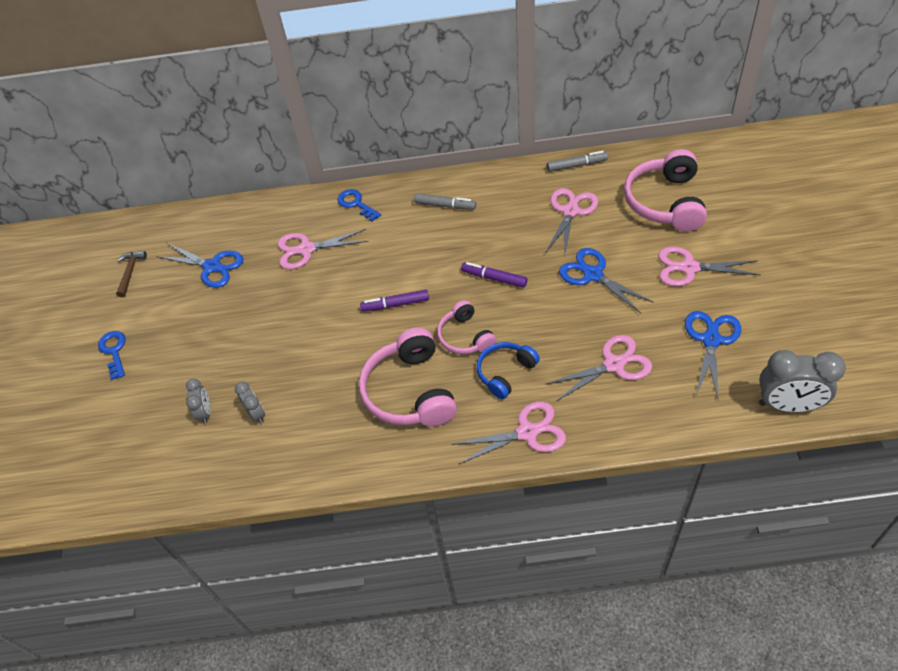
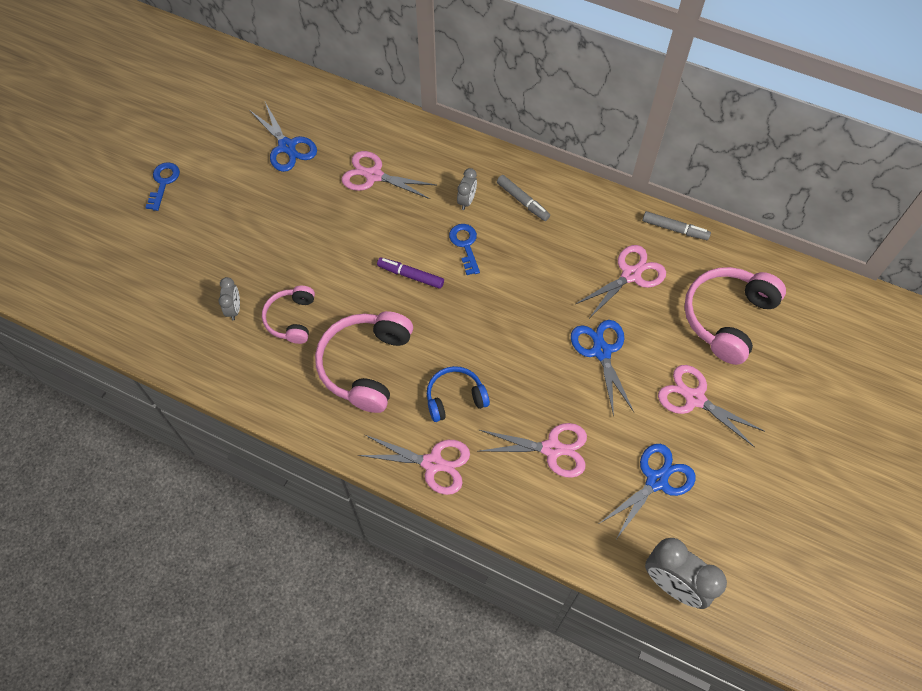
camera: 25 degrees right, 10 degrees up
brown hammer [116,251,147,297] -> none
grey clock [186,379,211,423] -> grey clock moved to [457,168,477,210]
blue key [337,189,381,222] -> blue key moved to [449,224,480,275]
pink headphones [437,300,496,354] -> pink headphones moved to [262,286,315,344]
purple marker [461,262,527,288] -> none

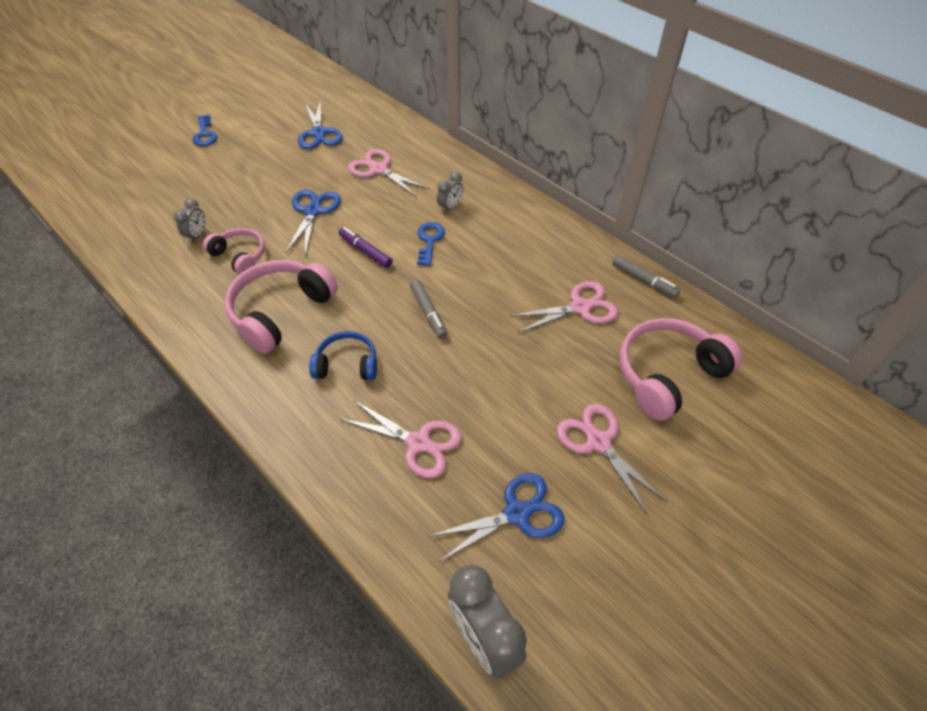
camera: 20 degrees right, 10 degrees down
blue key [145,162,180,211] -> blue key turned 135 degrees clockwise [193,115,217,146]
pink headphones [262,286,315,344] -> pink headphones turned 105 degrees clockwise [203,228,265,275]
pink scissors [358,435,470,495] -> none
grey marker [497,175,550,221] -> grey marker moved to [410,280,447,339]
blue scissors [571,320,634,417] -> blue scissors moved to [285,190,341,256]

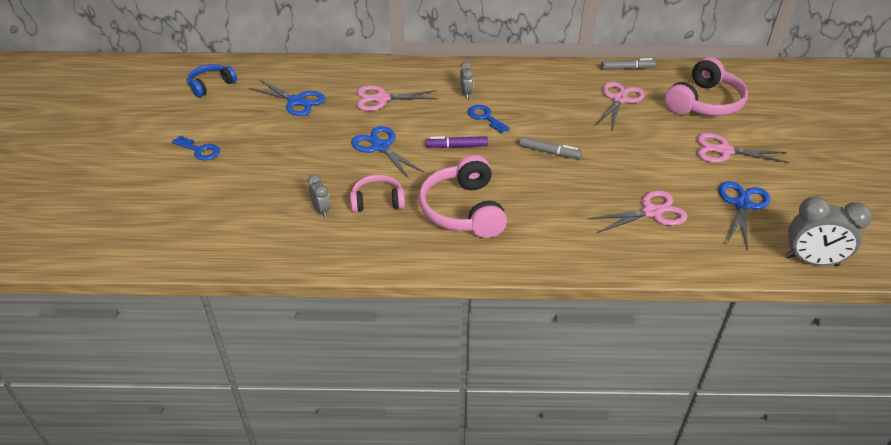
camera: 45 degrees left, 10 degrees down
blue headphones [309,331,377,380] -> blue headphones moved to [187,64,237,97]
pink headphones [619,318,743,421] -> pink headphones turned 150 degrees counterclockwise [665,57,748,116]

